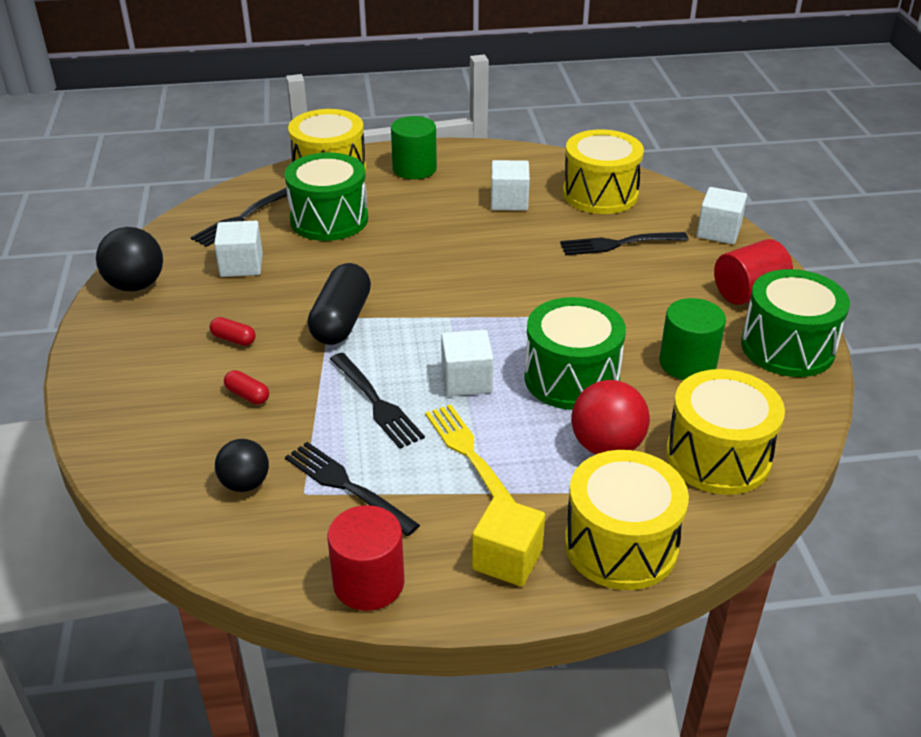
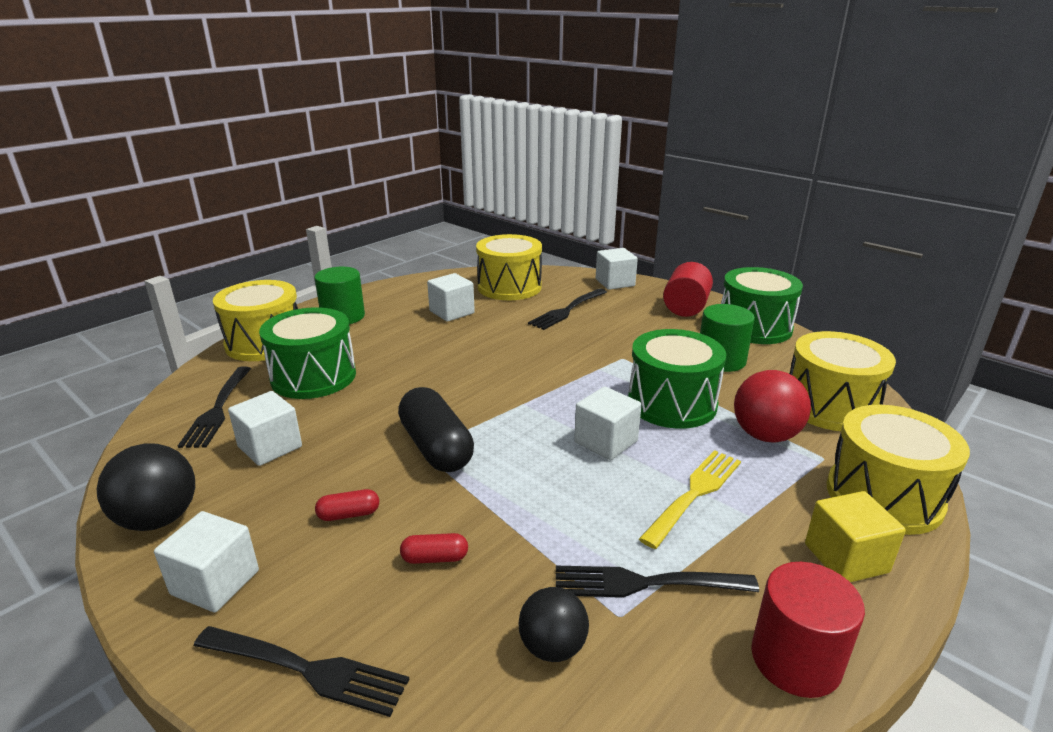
camera: 40 degrees left, 10 degrees down
black fork [330,353,425,449] -> black fork moved to [193,626,409,717]
yellow fork [425,404,516,503] -> yellow fork turned 105 degrees clockwise [639,450,741,549]
none -> white cube [154,511,259,612]

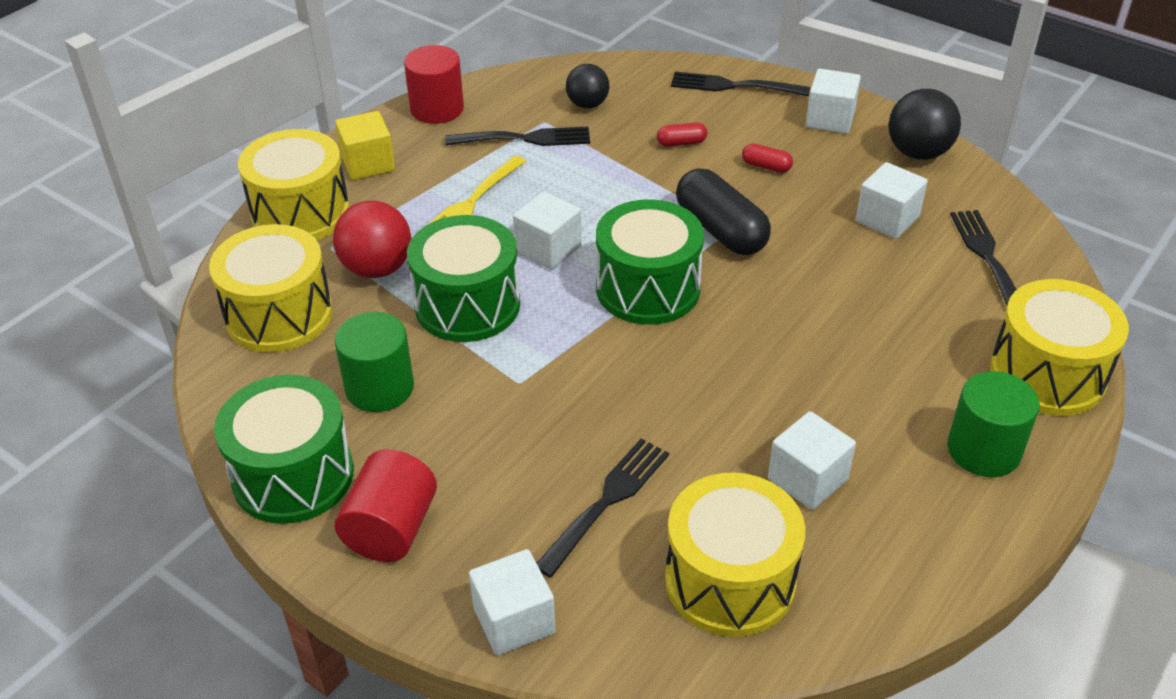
camera: 175 degrees right, 15 degrees up
green drum [259,307,356,399] -> green drum moved to [596,199,704,325]
red capsule [315,489,379,521] -> red capsule turned 45 degrees clockwise [742,143,793,173]

